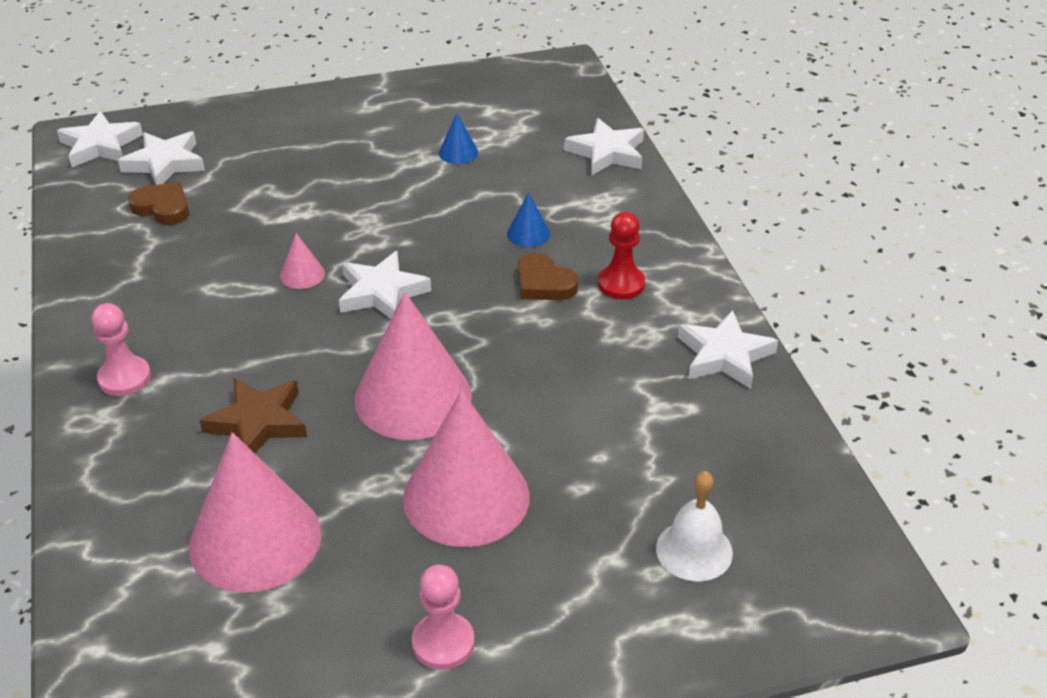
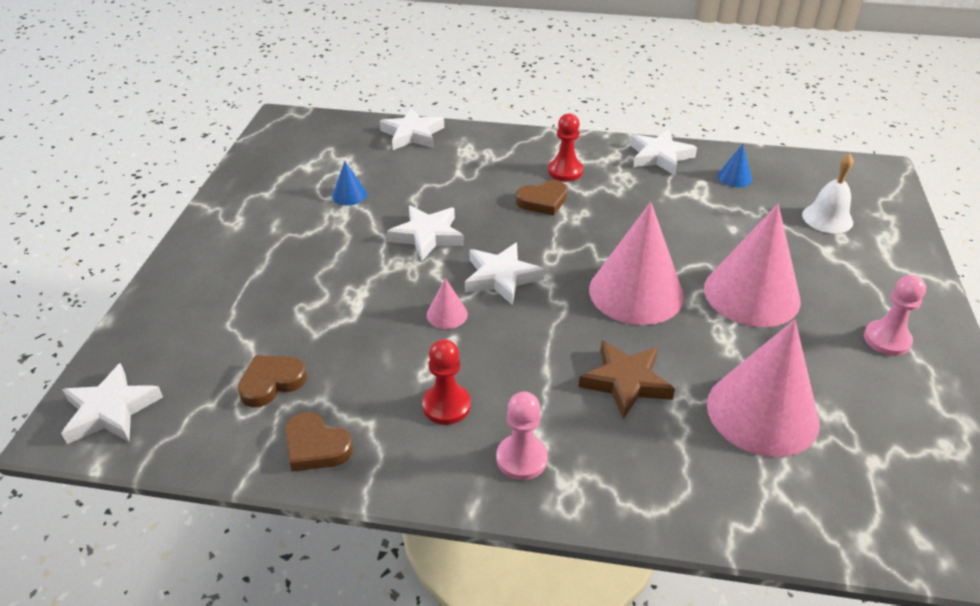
camera: 65 degrees left, 0 degrees up
white star [118,131,205,185] -> white star moved to [387,205,464,261]
blue cone [507,192,550,247] -> blue cone moved to [718,144,752,187]
none -> brown heart [285,412,353,471]
none -> red pawn [422,339,471,425]

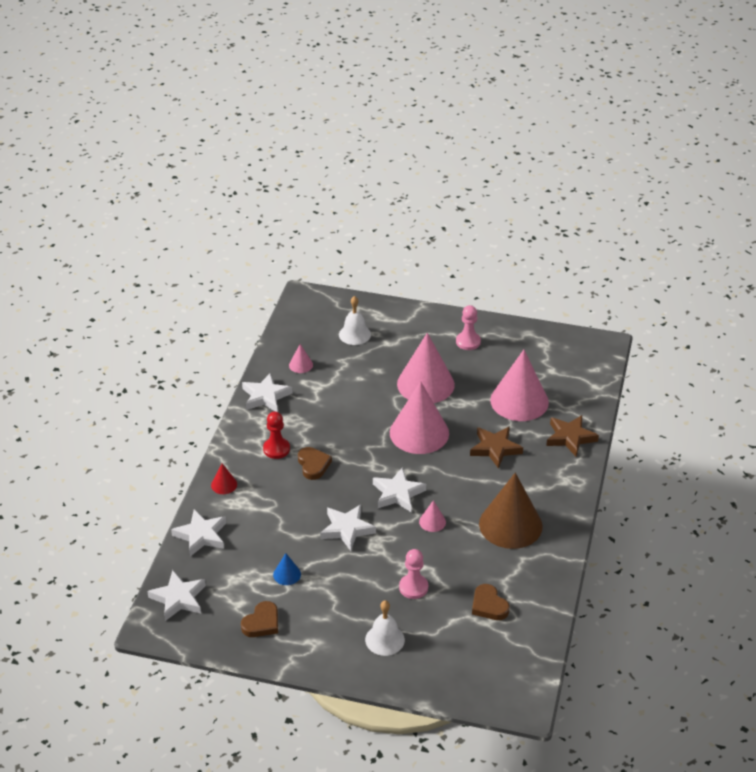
camera: 85 degrees left, 0 degrees up
white star [61,363,163,444] -> white star moved to [147,570,206,621]
brown heart [285,412,353,471] -> brown heart moved to [241,601,278,637]
red pawn [422,339,471,425] -> brown cone [479,473,543,549]
pink pawn [496,391,548,480] -> pink pawn moved to [399,549,428,599]
blue cone [718,144,752,187] -> pink cone [289,344,313,373]
none -> red cone [211,463,237,494]
none -> white bell [365,600,405,656]
none -> brown star [546,415,599,457]

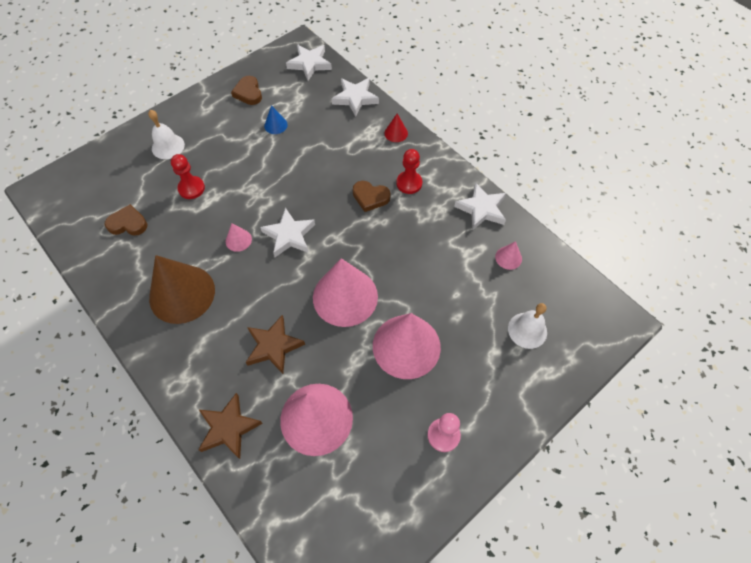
camera: 125 degrees right, 20 degrees up
white star [320,504,376,551] -> none
pink pawn [399,549,428,599] -> red pawn [171,154,205,199]

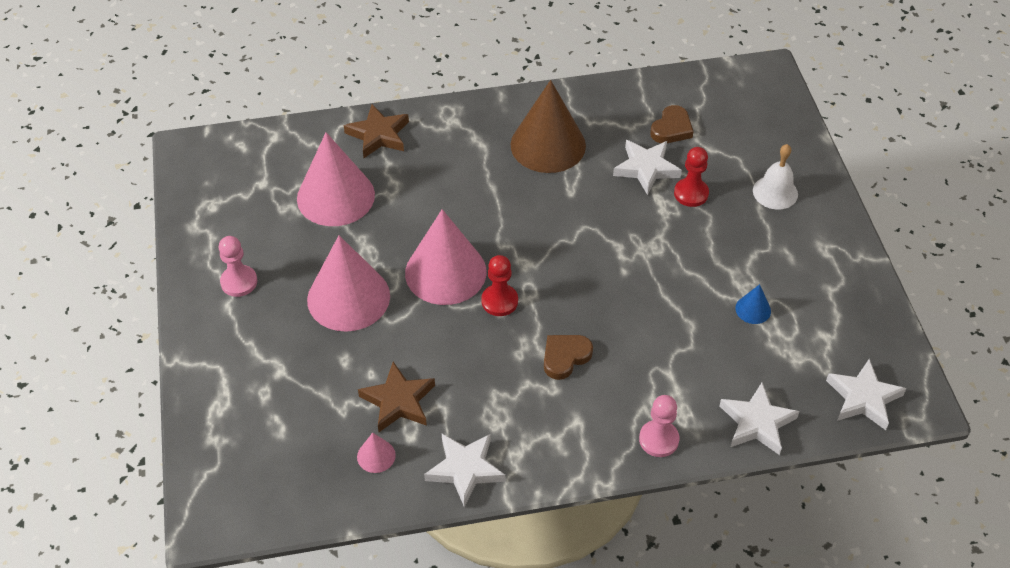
camera: 120 degrees right, 10 degrees down
pink cone [226,223,252,252] -> none
brown heart [231,76,262,105] -> none
brown star [246,315,305,374] -> brown star moved to [358,362,435,432]
white star [260,207,315,257] -> white star moved to [613,140,682,195]
red cone [385,114,408,142] -> pink pawn [639,395,679,457]
red pawn [396,149,422,194] -> red pawn moved to [481,255,518,316]
white bell [508,303,547,349] -> none

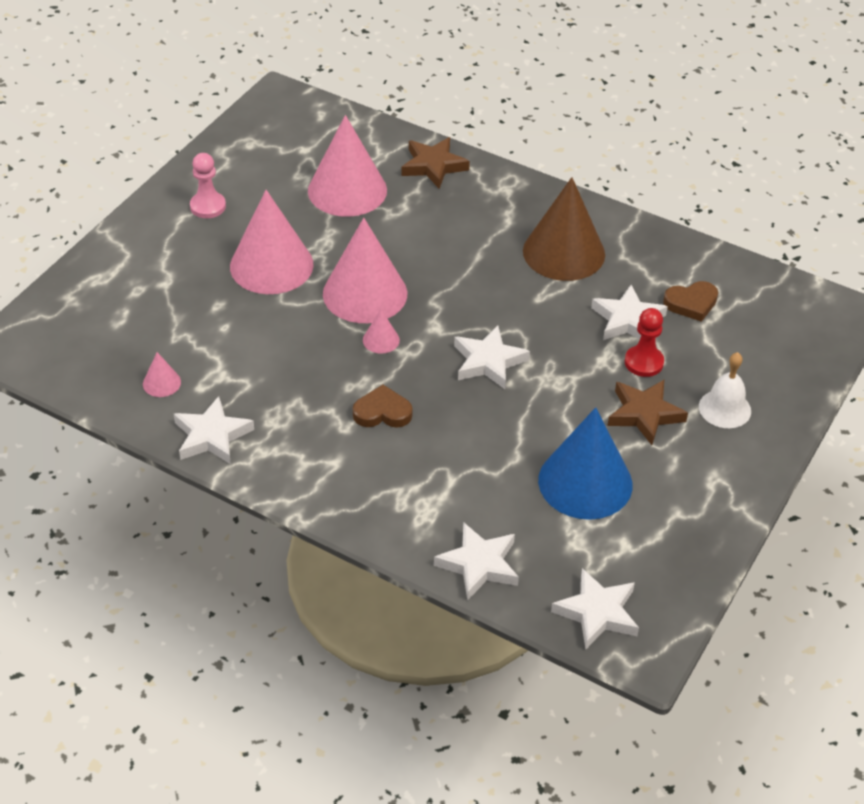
camera: 40 degrees right, 5 degrees down
brown star [358,362,435,432] -> brown star moved to [608,380,688,445]
red pawn [481,255,518,316] -> pink cone [363,309,400,354]
pink pawn [639,395,679,457] -> none
blue cone [735,284,771,324] -> blue cone [538,407,632,520], size x2.35
none -> white star [454,326,530,389]

